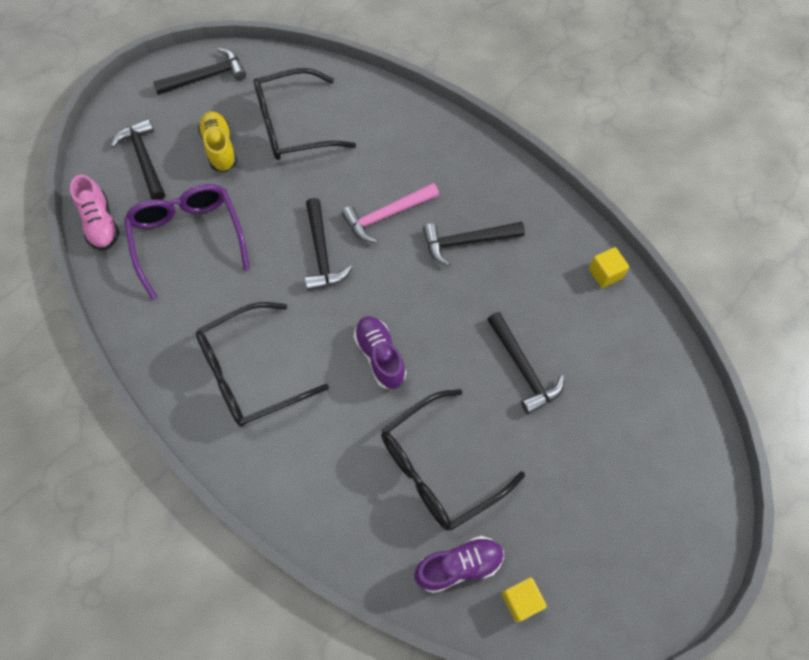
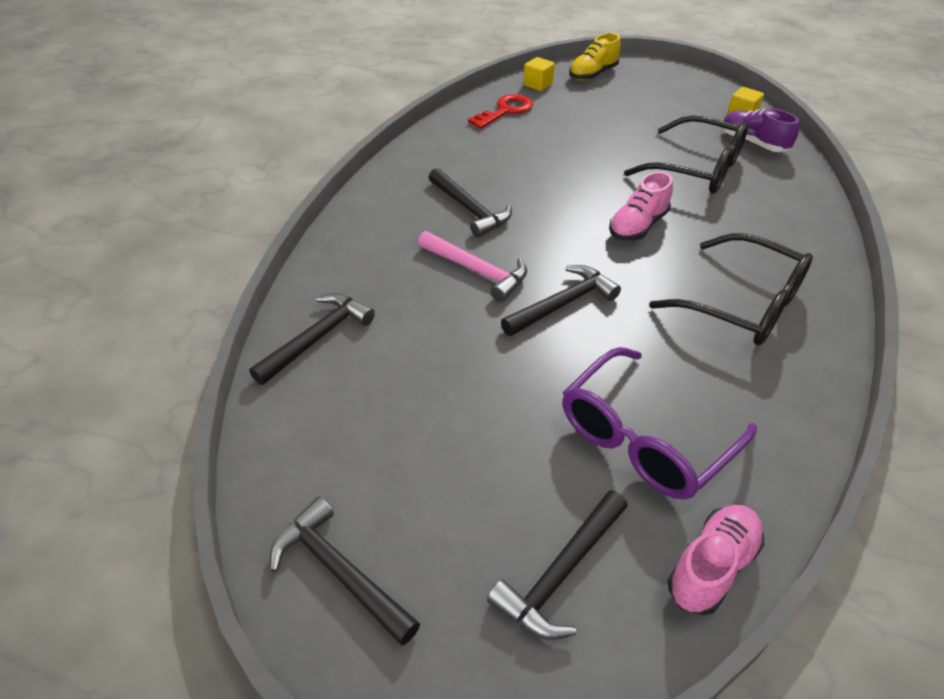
camera: 115 degrees left, 20 degrees down
yellow shoe [198,111,237,172] -> yellow shoe moved to [569,33,621,81]
black glasses [253,68,356,160] -> none
purple shoe [354,316,406,389] -> pink shoe [609,171,673,241]
black hammer [487,312,564,415] -> black hammer moved to [249,293,375,385]
yellow cube [589,247,629,288] -> yellow cube moved to [523,57,555,91]
none -> red key [468,94,533,129]

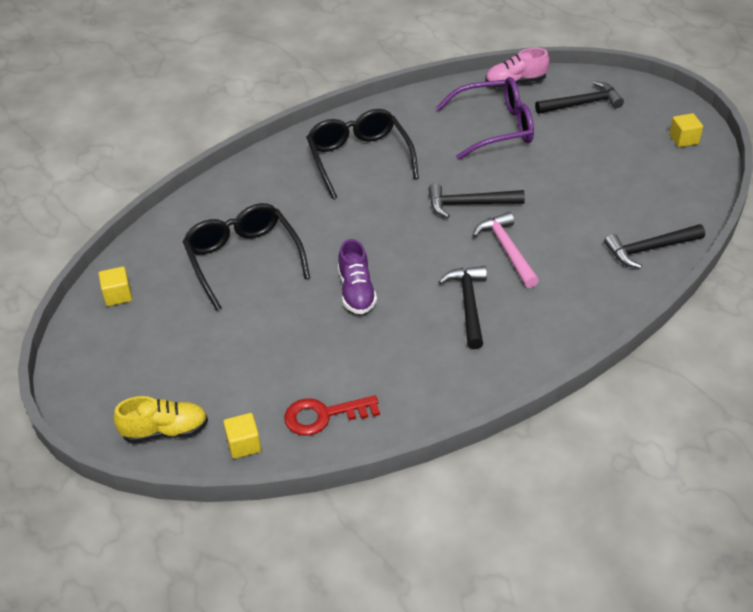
camera: 145 degrees left, 0 degrees up
black hammer [270,497,420,646] -> yellow cube [669,113,703,147]
pink shoe [609,171,673,241] -> none
purple shoe [723,108,799,152] -> purple shoe moved to [338,239,377,314]

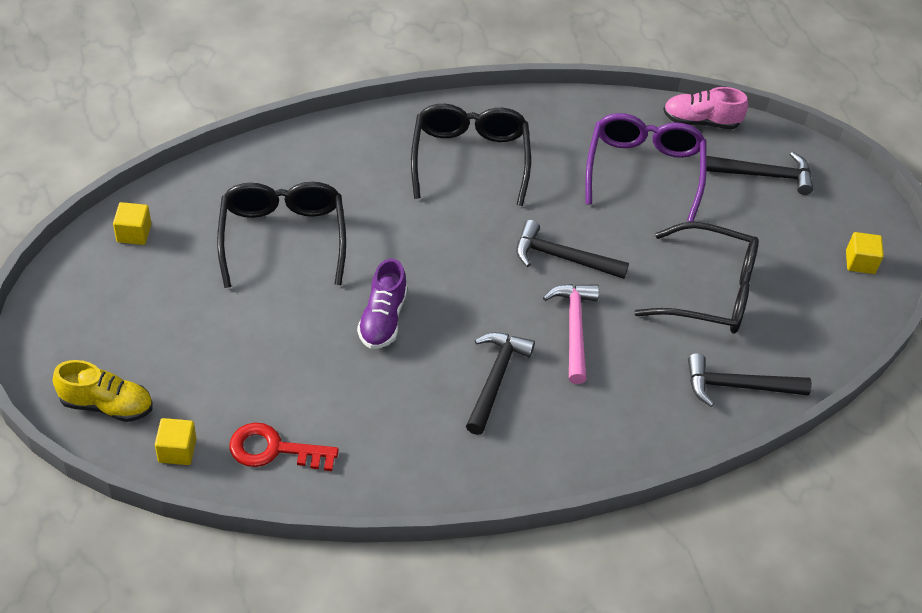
camera: 15 degrees right, 5 degrees up
purple glasses [436,77,534,160] -> purple glasses turned 90 degrees counterclockwise [586,113,707,222]
none -> black glasses [634,222,759,334]

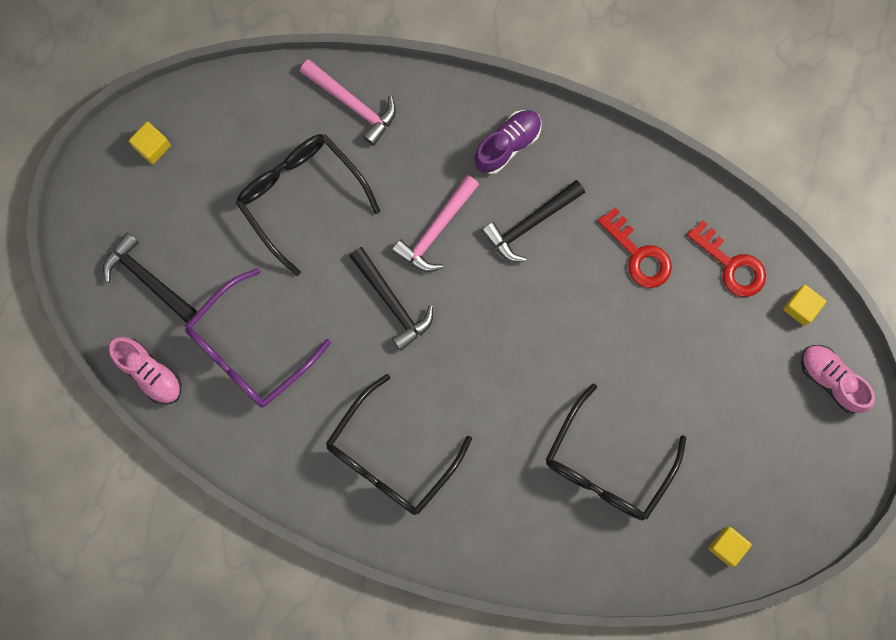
camera: 140 degrees left, 30 degrees up
yellow shoe [53,360,153,422] -> pink shoe [801,345,875,414]
purple shoe [357,259,407,349] -> purple shoe moved to [474,110,542,174]
black hammer [688,353,812,407] -> pink hammer [300,59,396,146]
none -> red key [598,207,672,288]

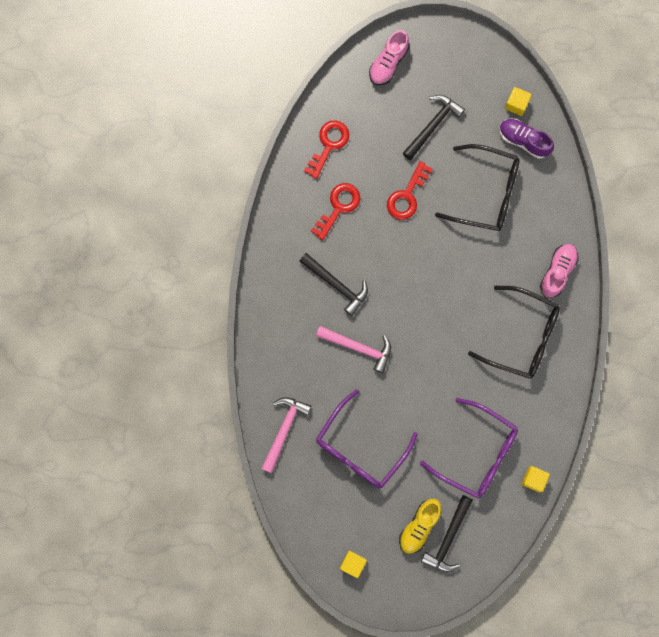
camera: 105 degrees left, 0 degrees up
pink shoe [109,337,182,404] -> pink shoe moved to [540,244,579,297]
black glasses [236,134,380,276] -> purple glasses [316,389,418,488]
black hammer [349,247,433,351] -> black hammer moved to [403,95,465,160]
purple shoe [474,110,542,174] -> purple shoe moved to [499,119,554,159]
yellow cube [783,285,826,326] -> yellow cube moved to [522,466,550,493]
none -> red key [387,161,433,220]
none -> yellow shoe [399,499,442,554]

